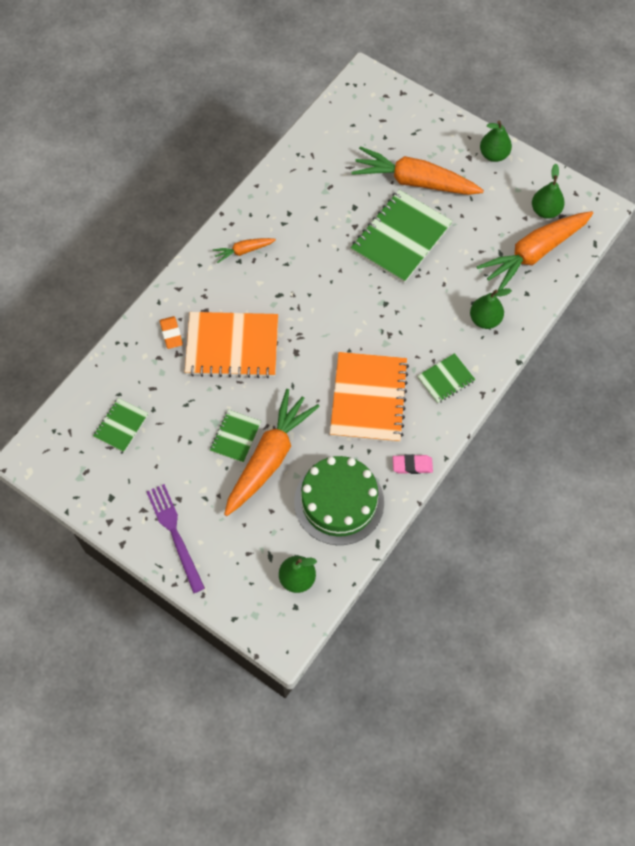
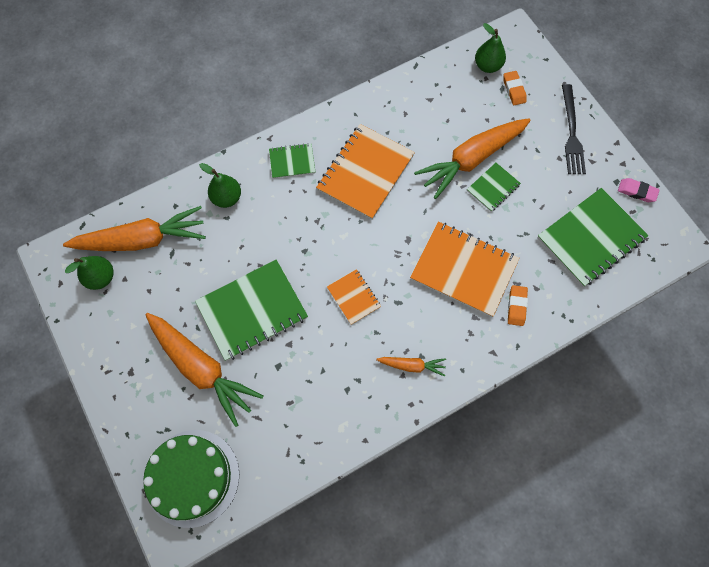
camera: 155 degrees left, 5 degrees up
green notebook [93,398,149,452] -> green notebook [537,188,649,287], size x1.95
purple fork [146,484,205,593] -> black fork [562,84,586,174]
green cake [294,456,384,545] -> green cake moved to [143,430,239,528]
pink eraser [393,454,433,474] -> pink eraser moved to [618,178,660,202]
green pear [480,120,512,162] -> none
none -> orange notebook [327,269,381,325]
none -> orange eraser [503,71,527,105]

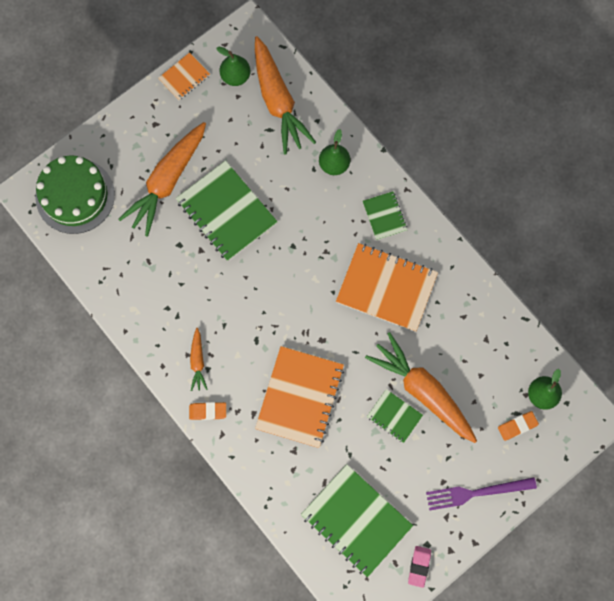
camera: 80 degrees right, 5 degrees up
orange notebook [327,269,381,325] -> orange notebook moved to [158,52,210,100]
orange eraser [508,285,528,326] -> orange eraser moved to [189,402,226,420]
black fork [562,84,586,174] -> purple fork [426,477,537,510]

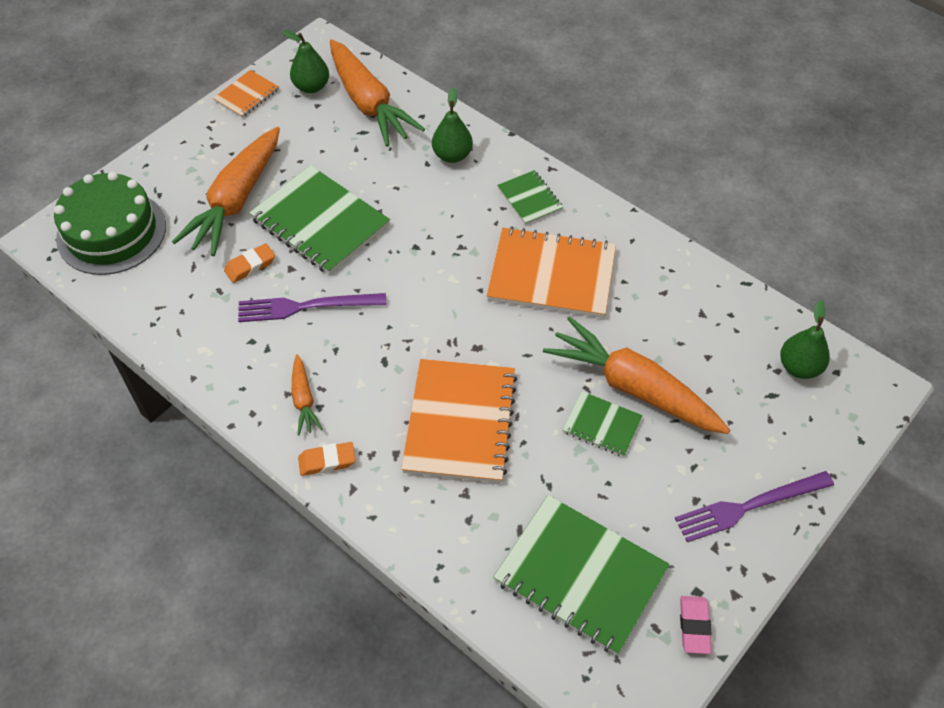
camera: 10 degrees left, 20 degrees down
orange eraser [498,411,539,441] -> orange eraser moved to [224,243,275,283]
none -> purple fork [238,293,386,322]

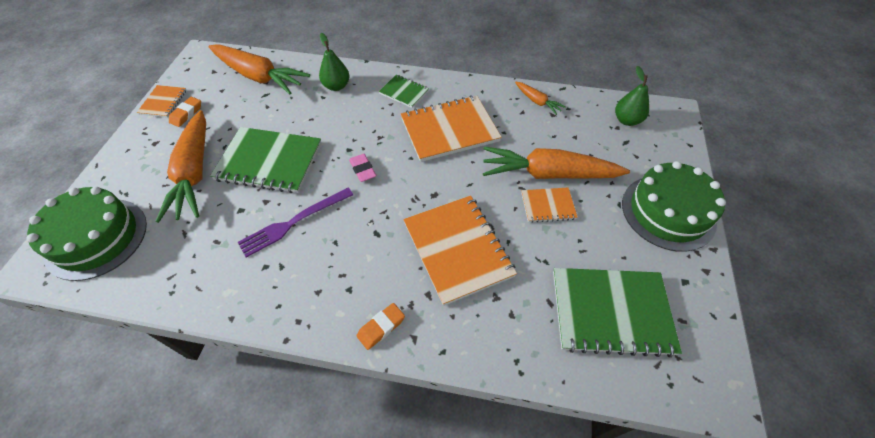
camera: 30 degrees left, 0 degrees up
orange eraser [224,243,275,283] -> orange eraser moved to [169,97,201,127]
green pear [282,30,329,93] -> none
orange carrot [291,354,323,435] -> orange carrot moved to [515,82,566,115]
green notebook [562,391,643,457] -> orange notebook [521,188,578,223]
purple fork [675,471,834,542] -> green cake [622,161,726,252]
pink eraser [680,596,712,654] -> pink eraser moved to [349,154,376,182]

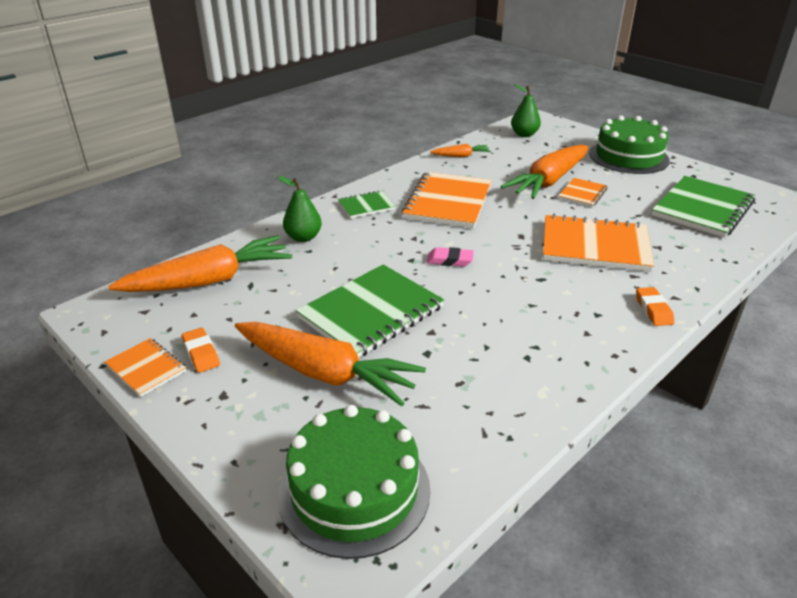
camera: 55 degrees left, 20 degrees down
purple fork [238,188,353,258] -> none

